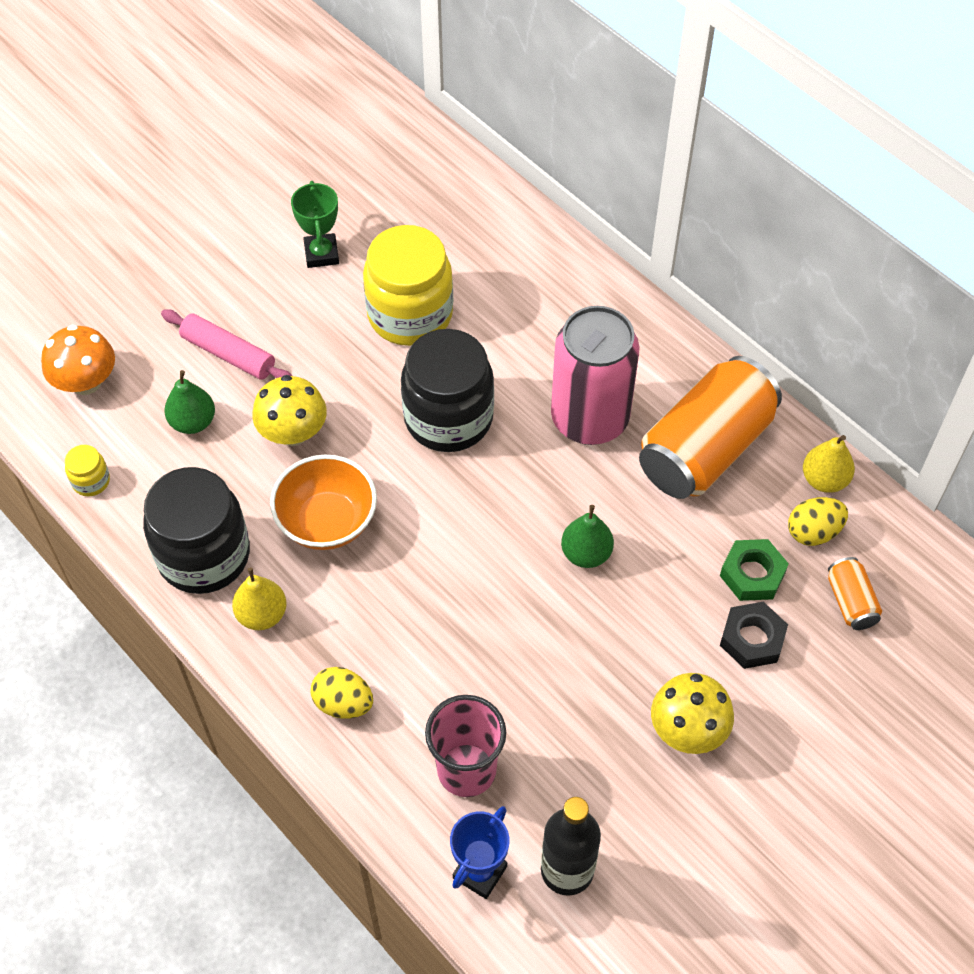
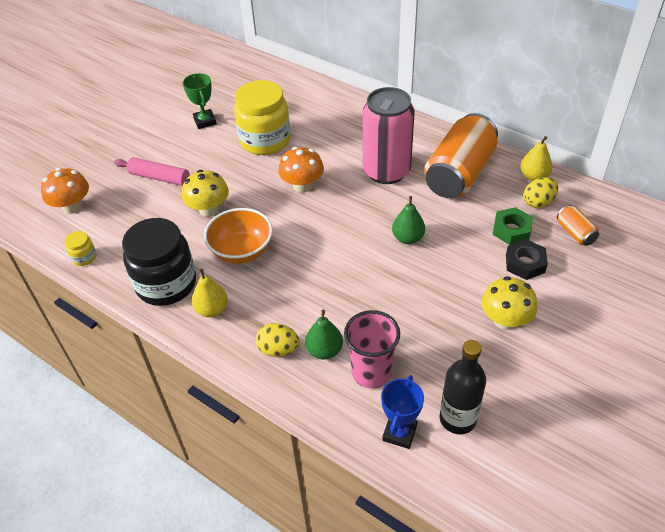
camera: 10 degrees left, 10 degrees down
green pear [164,370,215,434] -> green pear moved to [305,310,343,360]
black jar [401,329,494,452] -> orange mushroom [278,147,324,193]

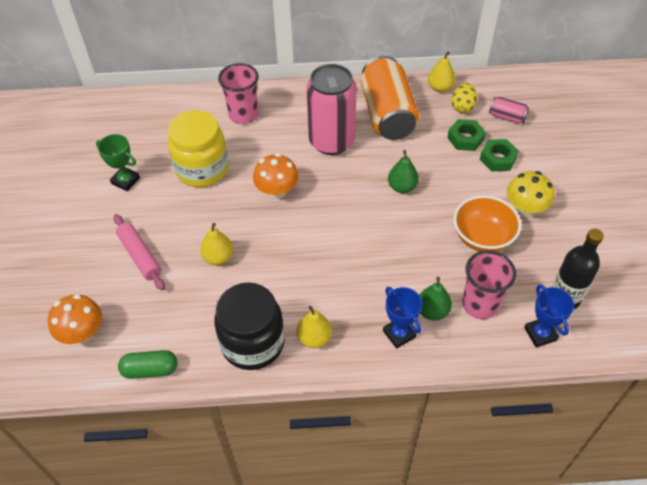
camera: 40 degrees left, 5 degrees up
yellow jar [65,231,97,266] -> green capsule [118,350,177,379]
pink rolling pin [114,157,189,186] -> pink rolling pin turned 75 degrees clockwise [114,214,165,290]
yellow mushroom [182,170,229,217] -> yellow pear [200,223,233,265]
orange bowl [204,208,273,264] -> orange bowl moved to [454,195,521,252]
yellow egg [256,323,300,357] -> blue trophy [383,287,422,349]
black nut [506,239,548,280] -> green nut [480,139,519,171]
orange can [557,205,599,246] -> pink can [489,97,529,124]
none -> pink cup [218,63,259,124]

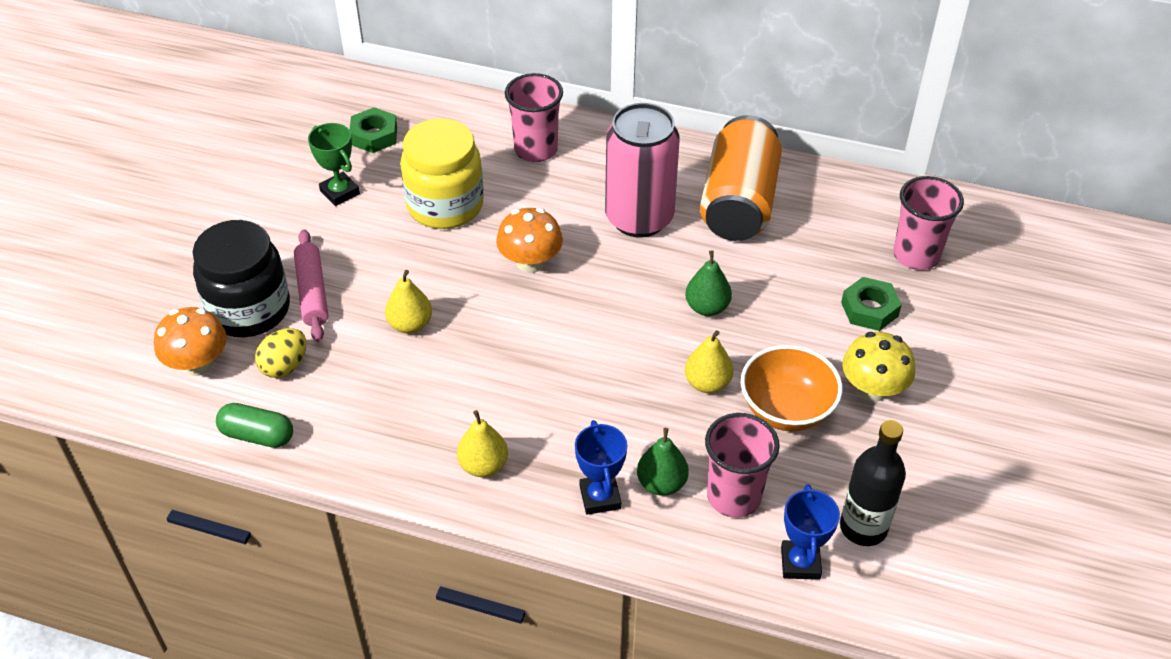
camera: 20 degrees right, 5 degrees down
black jar [214,282,285,370] -> black jar moved to [193,220,290,337]
yellow pear [428,51,456,93] -> yellow pear moved to [685,330,733,393]
green nut [447,119,486,151] -> green nut moved to [350,107,397,153]
yellow egg [451,83,477,113] -> yellow egg moved to [255,328,306,378]
pink can [489,97,529,124] -> pink cup [893,176,964,270]

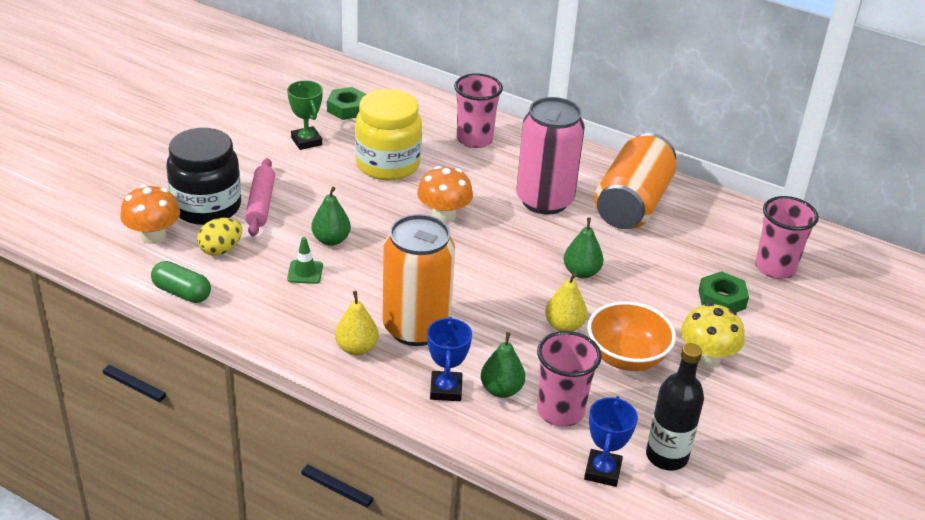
camera: 10 degrees right, 10 degrees down
yellow pear [385,270,432,334] -> green pear [311,187,351,246]
none -> green traffic cone [287,237,323,284]
none -> orange can [382,214,455,346]

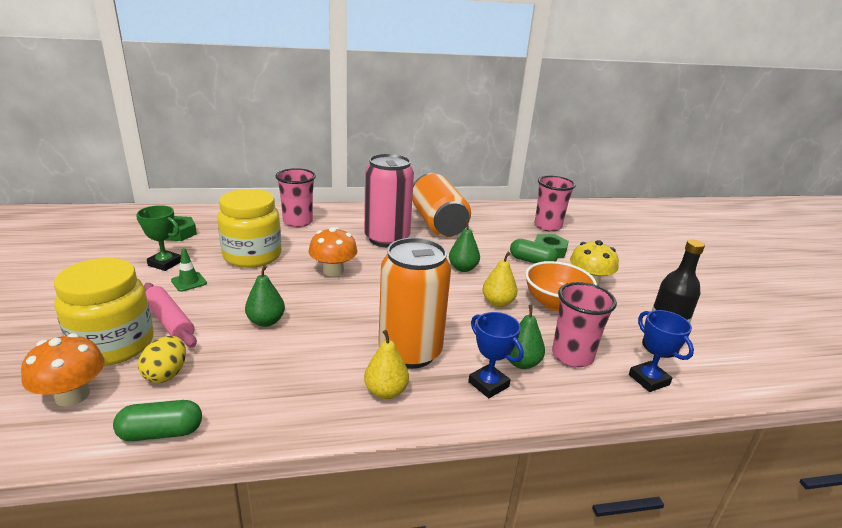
camera: 40 degrees left, 10 degrees down
black jar [166,128,241,225] -> yellow jar [54,258,154,366]
green traffic cone [287,237,323,284] -> green traffic cone moved to [171,248,207,292]
none -> green capsule [510,239,558,263]

